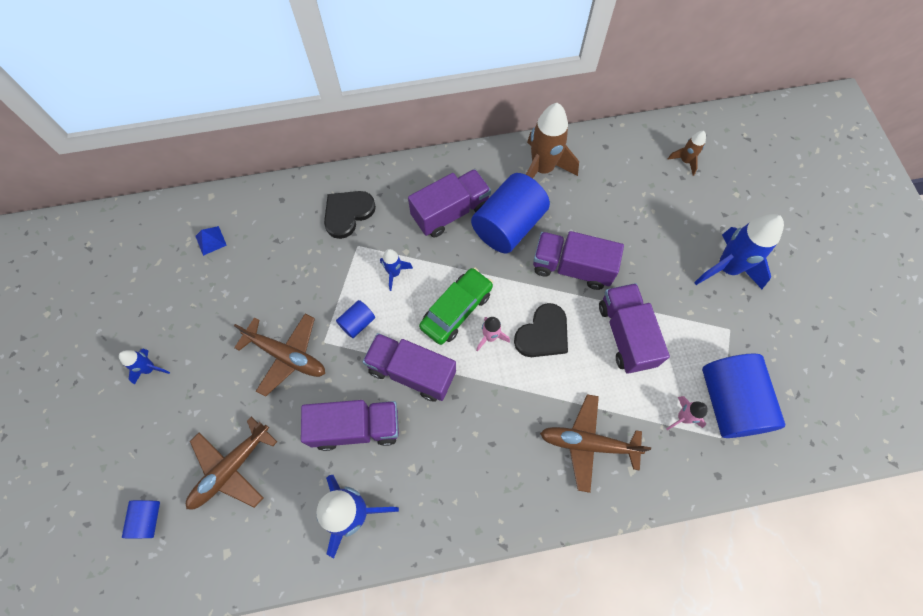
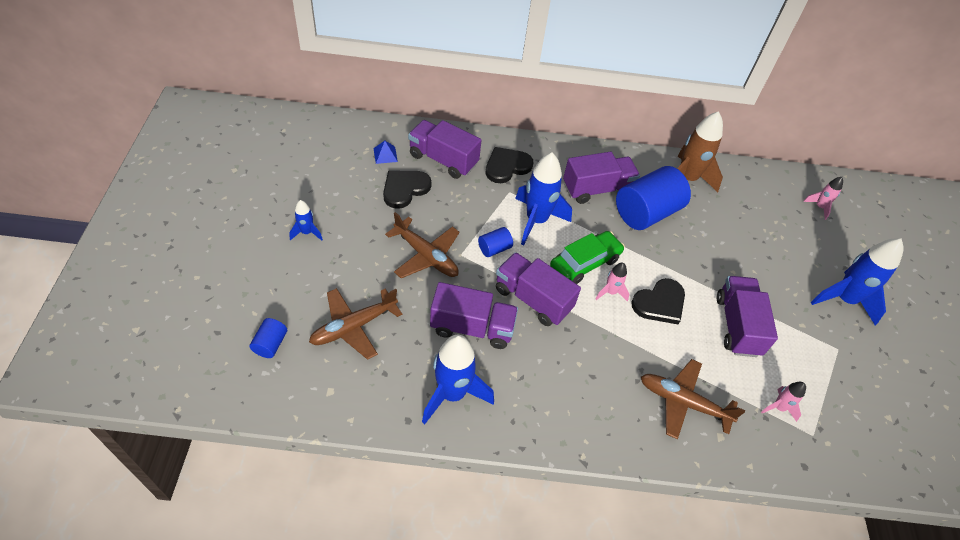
camera: 10 degrees right, 15 degrees down
blue rocket [380,249,413,291] -> blue rocket [515,152,572,245], size x2.01
purple truck [533,231,624,290] -> purple truck moved to [408,120,481,179]
brown rocket [667,131,706,176] -> pink rocket [803,177,843,220]
blue cylinder [702,354,785,438] -> none
none -> black heart [383,170,431,209]

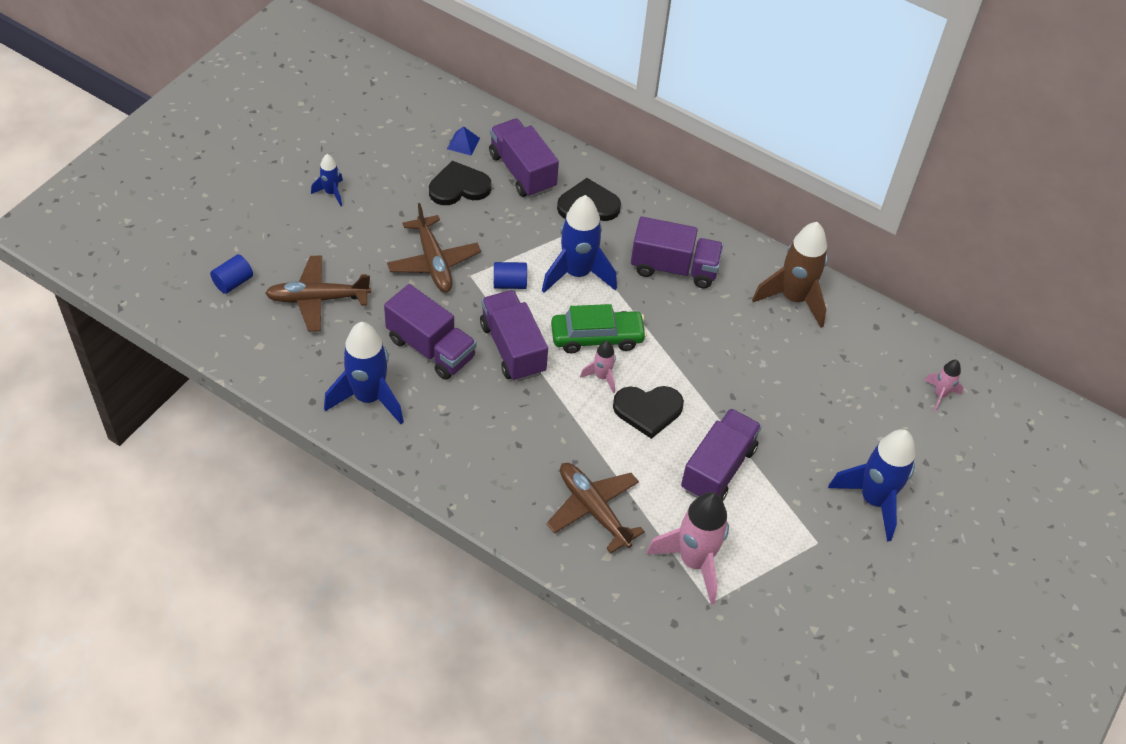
camera: 30 degrees right, 0 degrees up
blue cylinder [616,166,691,230] -> none
pink rocket [761,382,806,422] -> pink rocket [646,492,729,604], size x2.01

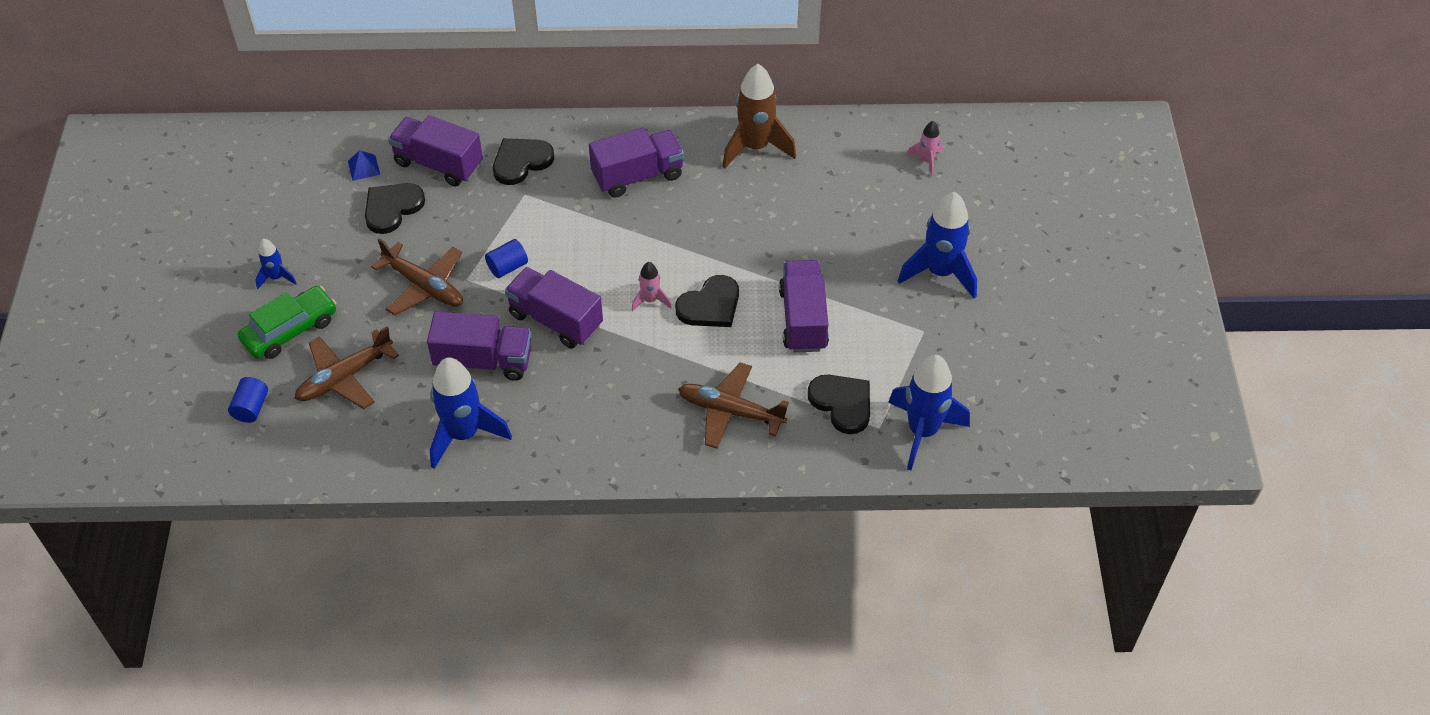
camera: 30 degrees left, 0 degrees up
blue rocket [542,195,617,293] -> blue rocket moved to [888,355,970,470]
green car [551,304,647,353] -> green car moved to [238,286,336,359]
pink rocket [646,492,729,604] -> black heart [808,375,870,434]

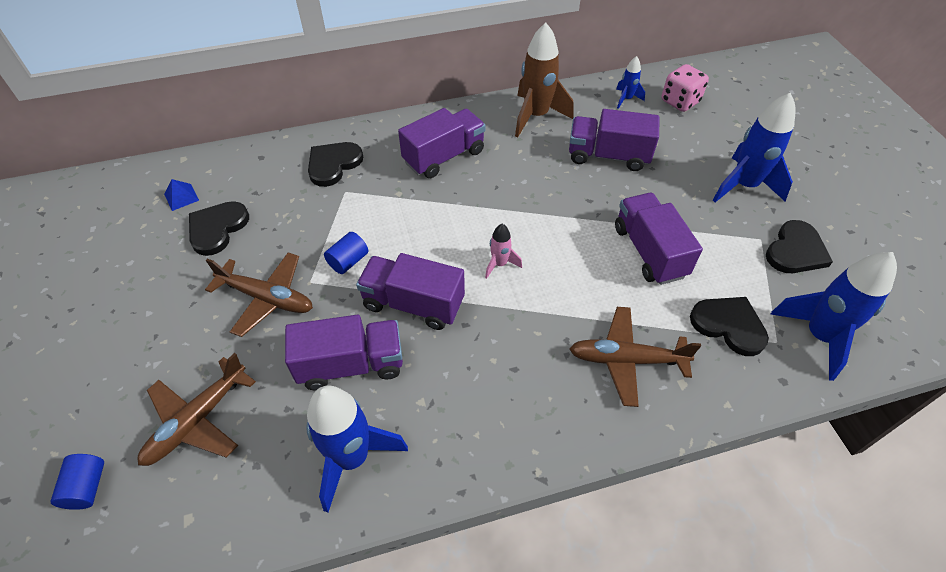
camera: 15 degrees left, 0 degrees up
green car [238,286,336,359] -> none
blue rocket [255,239,297,289] -> blue rocket moved to [616,56,645,109]
purple truck [388,115,483,187] -> purple truck moved to [569,109,660,171]
black heart [675,275,739,327] -> black heart moved to [766,220,833,273]
pink rocket [906,121,943,177] -> pink dice [662,64,709,112]

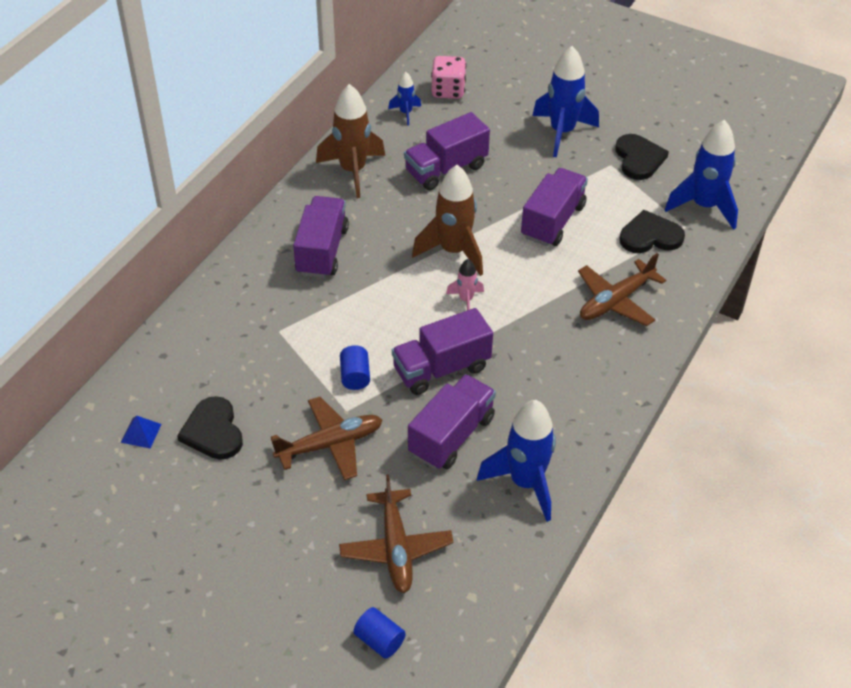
camera: 45 degrees left, 5 degrees down
black heart [308,142,363,187] -> none
purple truck [615,193,703,285] -> purple truck turned 90 degrees clockwise [521,168,588,246]
none -> brown rocket [412,165,483,276]

